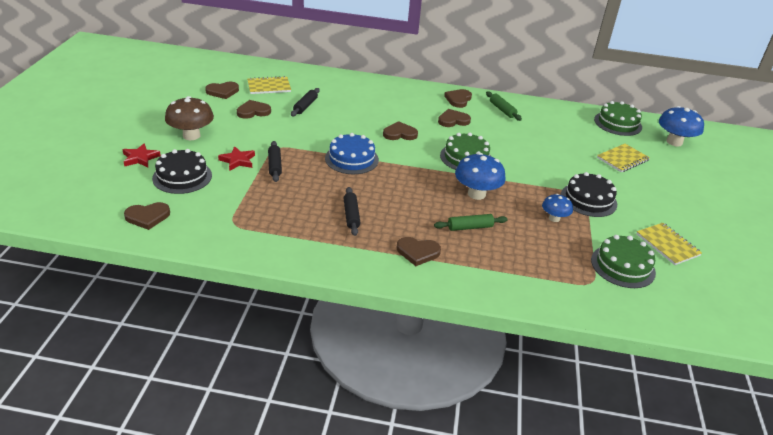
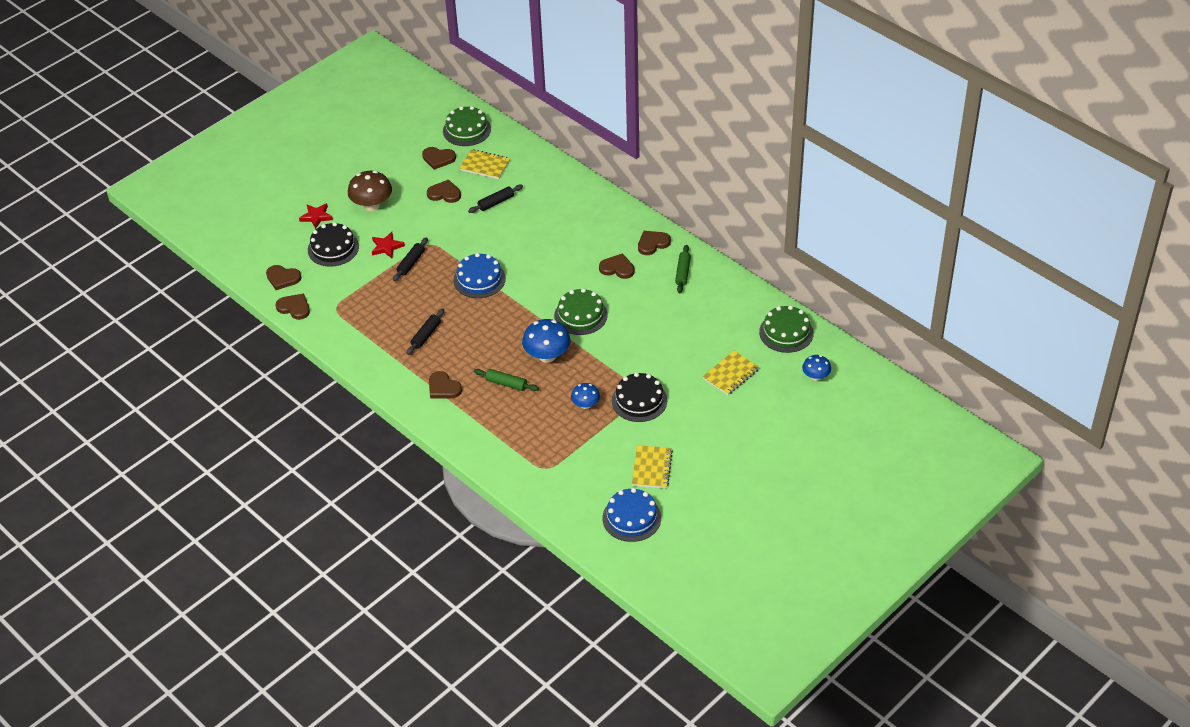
camera: 40 degrees right, 10 degrees up
brown heart [383,121,418,140] -> brown heart moved to [276,293,310,320]
green cake [591,235,656,288] -> green cake moved to [443,106,491,146]
yellow notebook [597,144,650,172] -> yellow notebook turned 45 degrees counterclockwise [703,351,759,395]
blue mushroom [659,106,704,146] -> blue mushroom [802,355,831,381], size x0.59
none -> blue cake [603,488,661,542]

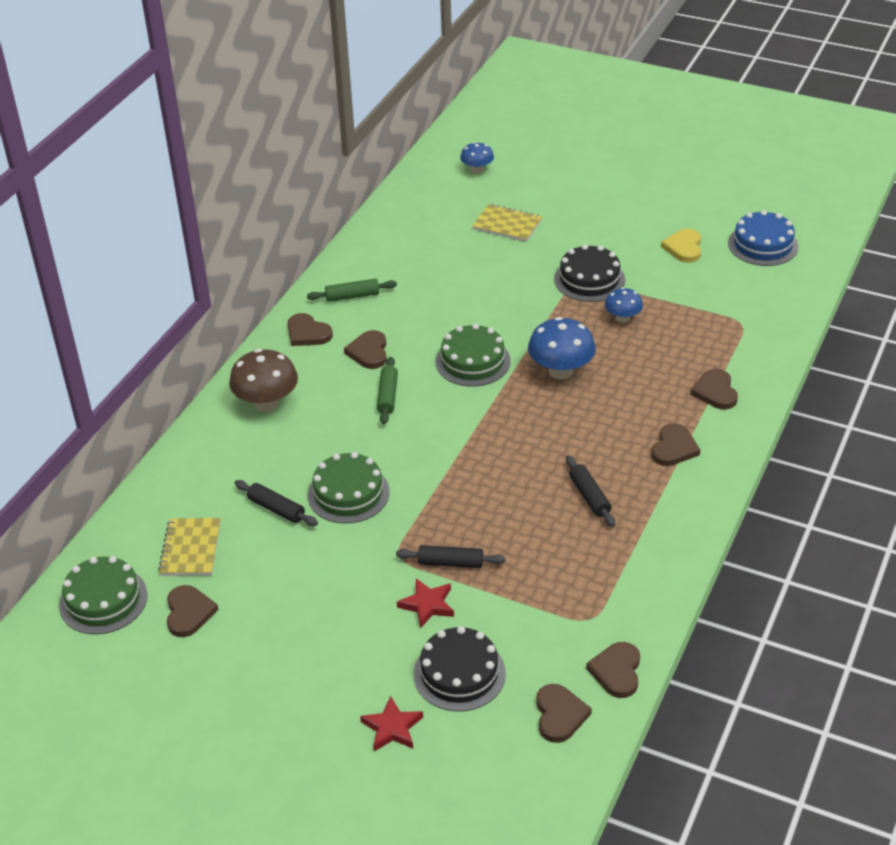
camera: 110 degrees left, 5 degrees down
brown mushroom [348,171,392,211] -> brown mushroom moved to [229,349,298,412]
black rolling pin [406,308,444,355] -> black rolling pin turned 60 degrees clockwise [566,455,615,527]
brown heart [427,180,461,203] -> brown heart moved to [690,369,738,409]
blue cake [453,253,506,298] -> none
green rolling pin [474,369,539,391] -> green rolling pin moved to [377,357,398,424]
yellow notebook [632,445,673,488] -> yellow heart [661,228,701,263]
green cake [759,305,814,353] -> green cake moved to [308,452,390,524]

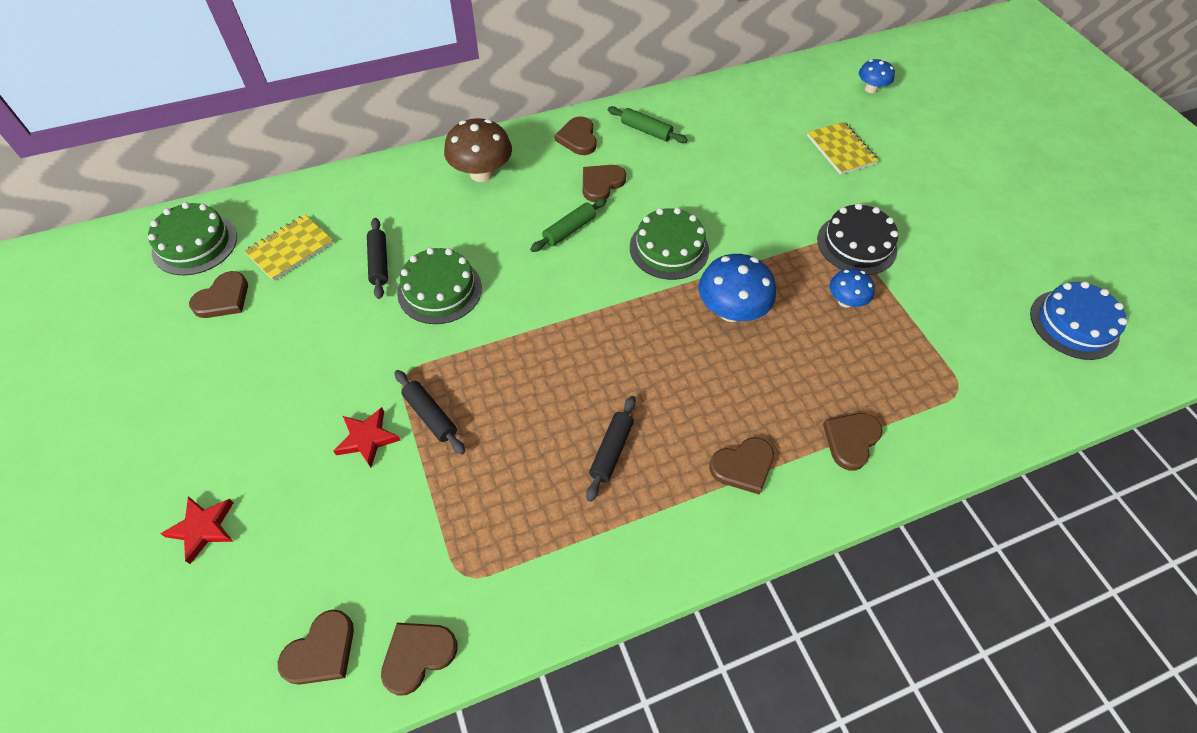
camera: 40 degrees right, 15 degrees up
black cake [414,626,506,712] -> none
yellow heart [661,228,701,263] -> none

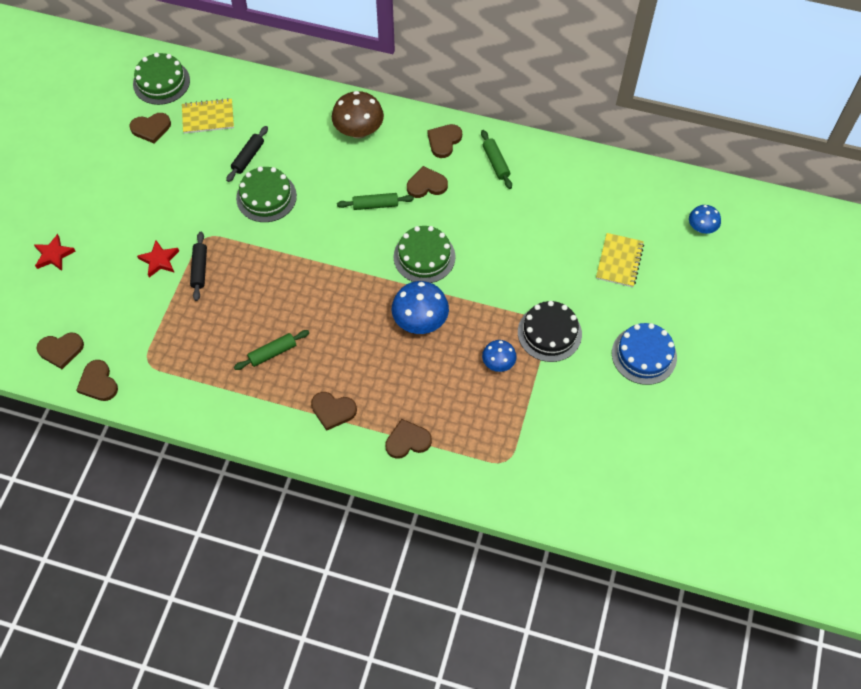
camera: 40 degrees right, 5 degrees up
brown heart [381,623,457,696] -> brown heart turned 120 degrees counterclockwise [76,360,118,401]
black rolling pin [586,396,636,502] -> green rolling pin [234,330,309,370]
blue cake [1030,281,1127,360] -> blue cake moved to [612,323,677,385]

